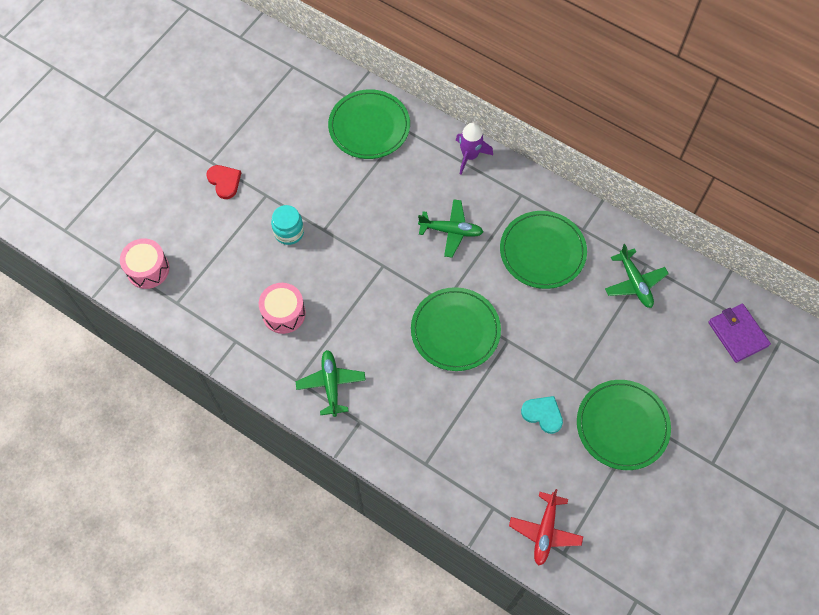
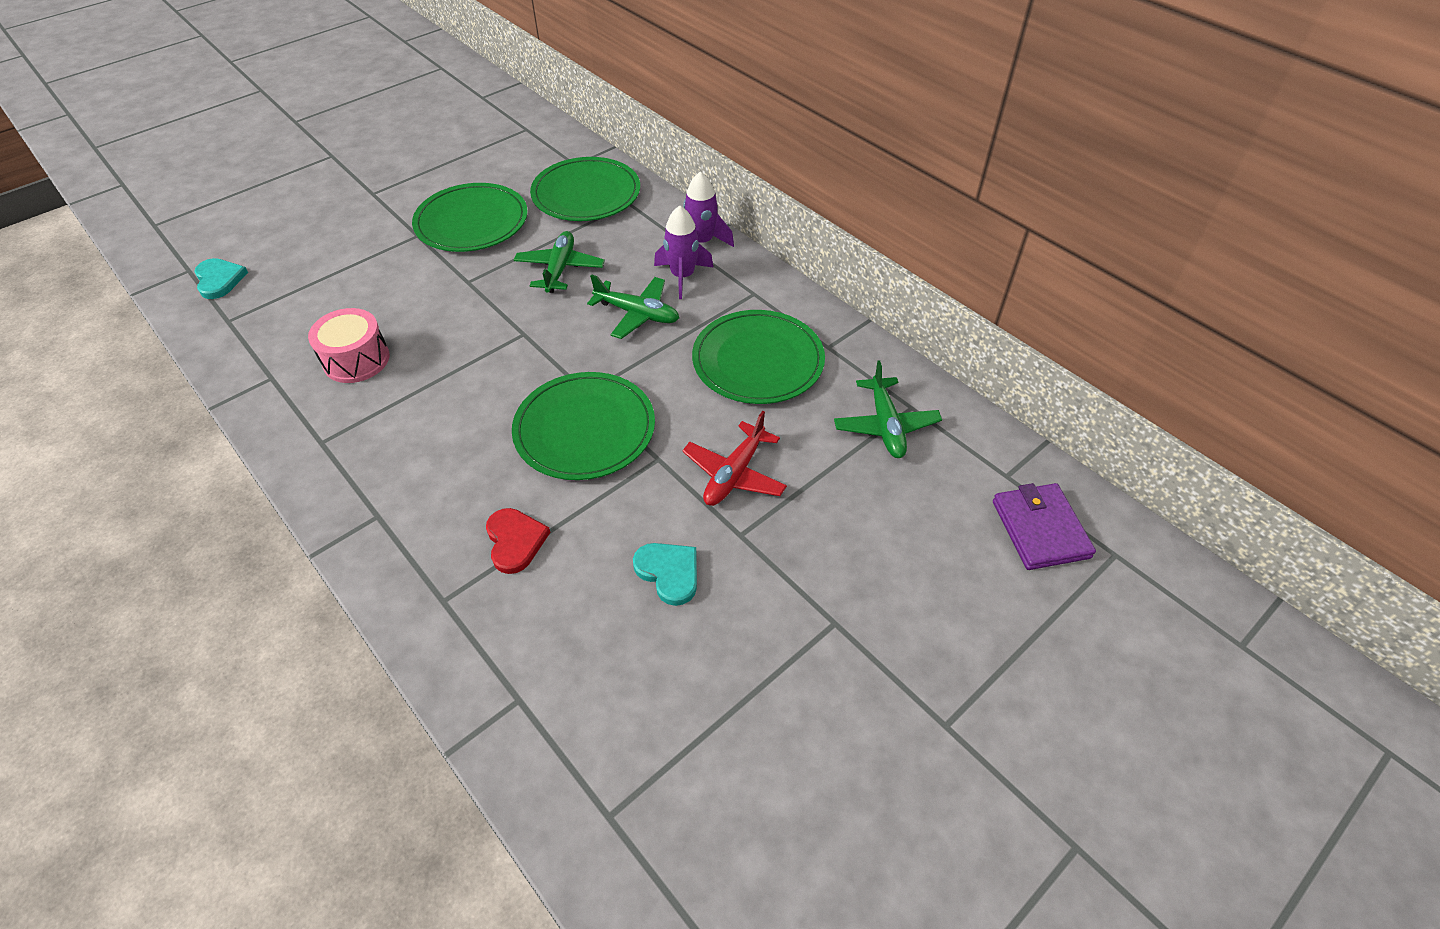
camera: 15 degrees right, 15 degrees down
pink drum [120,238,169,289] -> turquoise heart [194,258,248,299]
red heart [206,165,241,199] -> red heart moved to [486,508,551,574]
turquoise jar [271,205,304,245] -> none
green plane [296,350,366,417] -> green plane moved to [514,231,605,293]
red plane [509,489,583,566] -> red plane moved to [682,411,787,506]
green plate [577,380,671,470] -> green plate moved to [412,183,528,252]
none -> purple rocket [654,206,714,299]

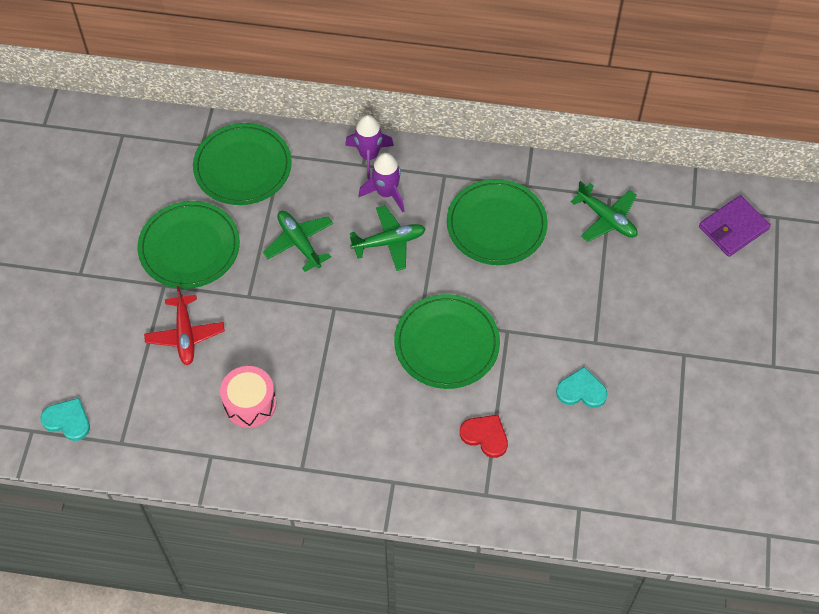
camera: 40 degrees left, 10 degrees up
red plane [682,411,787,506] -> red plane moved to [144,286,225,365]
purple wallet [993,483,1096,570] -> purple wallet turned 75 degrees counterclockwise [699,195,771,257]

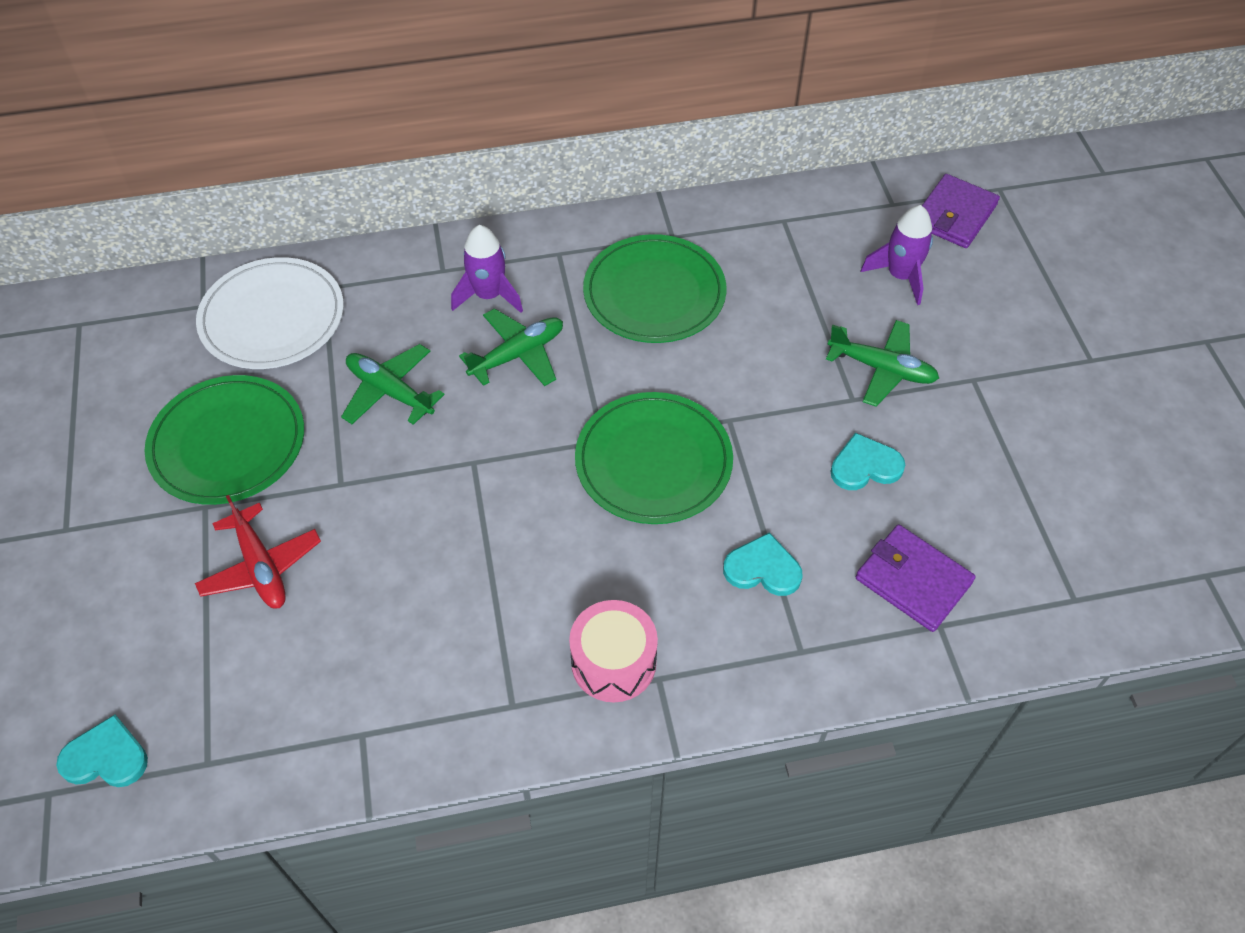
camera: 20 degrees left, 5 degrees down
green plate [193,123,292,205] -> white plate [196,257,344,369]
pink drum [220,366,276,428] -> pink drum moved to [569,600,658,702]
purple rocket [345,115,394,179] -> purple rocket moved to [861,205,933,305]
red heart [460,415,508,458] -> turquoise heart [723,532,803,596]
green plane [571,181,638,242] -> green plane moved to [826,320,939,407]
none -> purple wallet [856,525,976,632]

